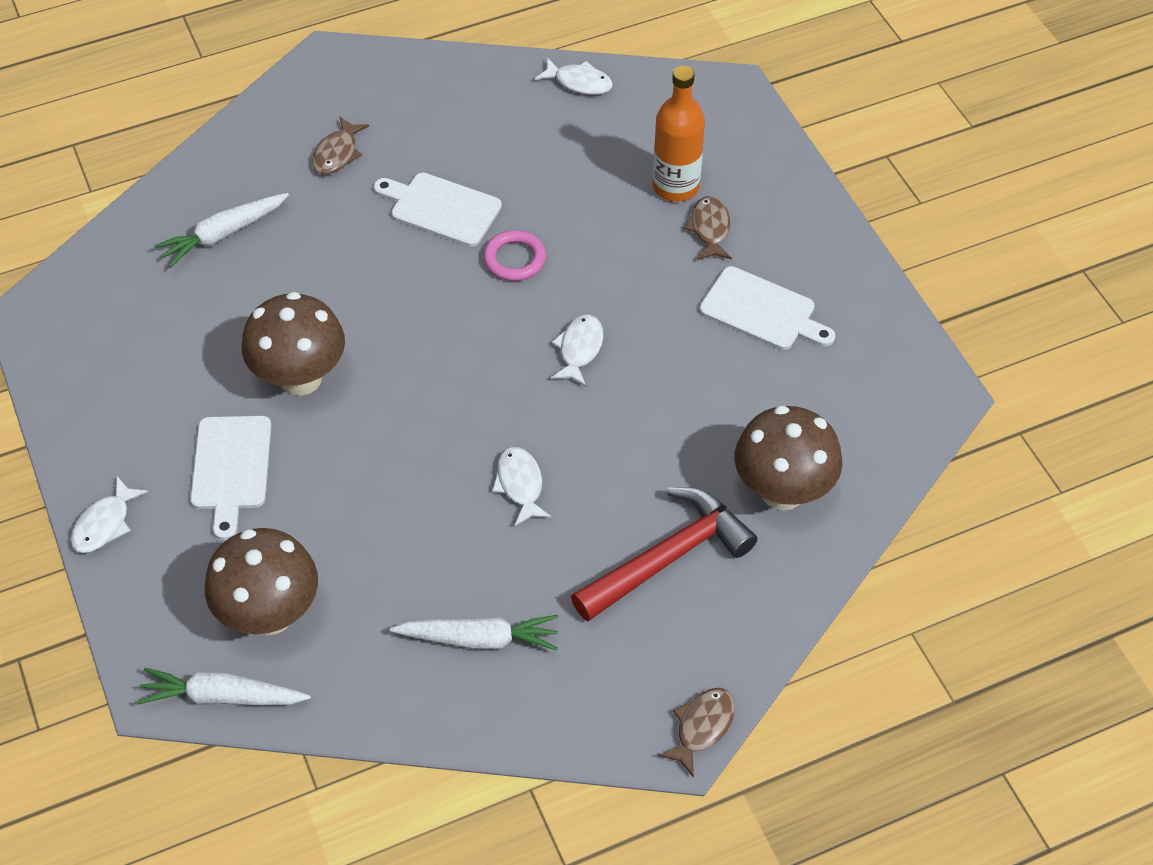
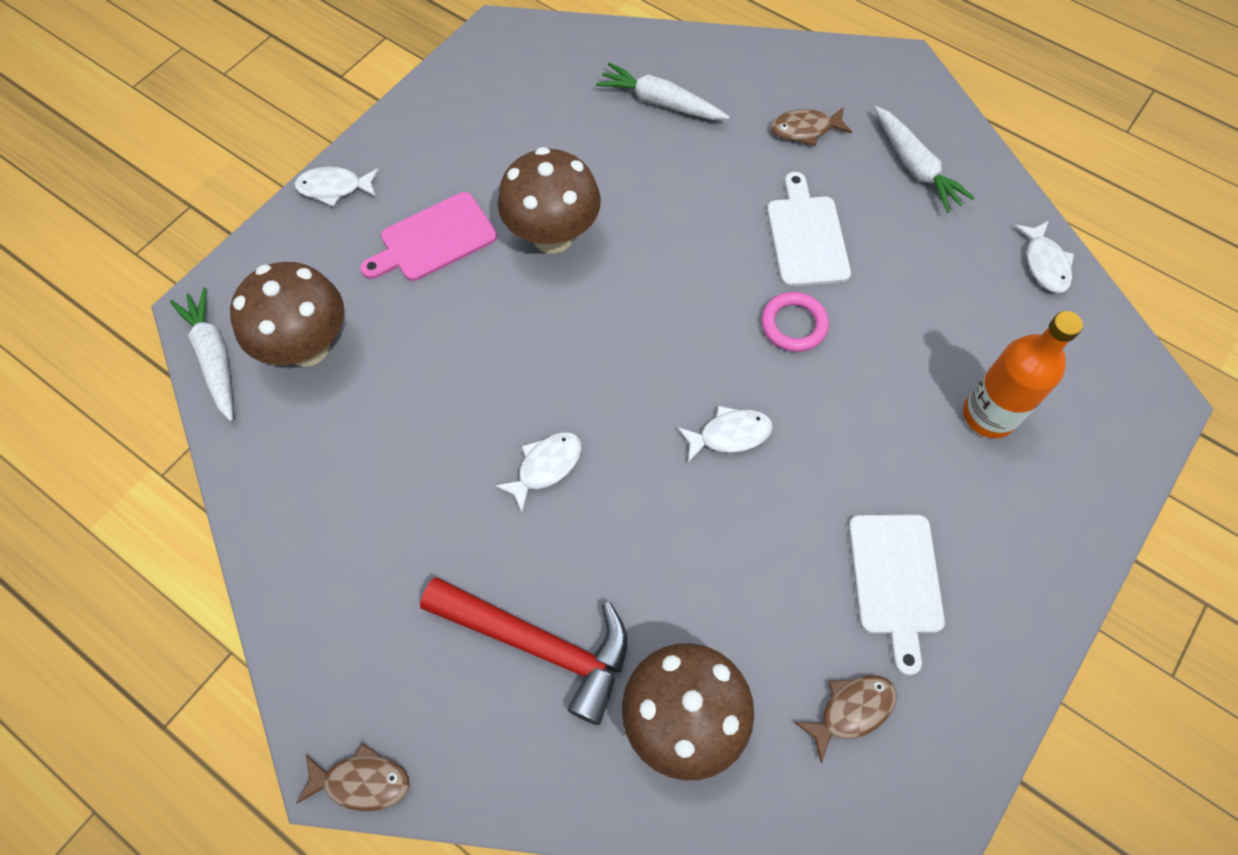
camera: 60 degrees right, 10 degrees up
white cutting board [190,416,272,540] -> pink cutting board [360,192,497,281]
white carrot [390,615,559,651] -> white carrot moved to [874,106,975,213]
brown fish [684,196,732,260] -> brown fish moved to [794,675,897,763]

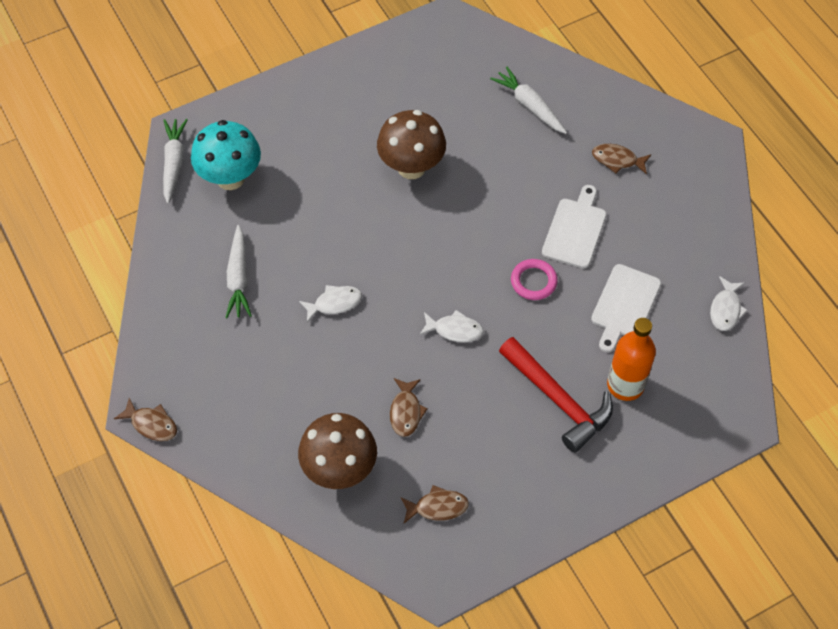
camera: 25 degrees right, 5 degrees down
brown mushroom [230,262,344,367] -> turquoise mushroom [191,120,261,190]
white fish [294,167,379,207] -> none
pink cutting board [360,192,497,281] -> none
red hammer [420,577,627,725] -> red hammer moved to [499,337,613,453]
white cutting board [849,515,945,676] -> white cutting board moved to [591,264,661,353]
white carrot [874,106,975,213] -> white carrot moved to [225,225,252,318]
none -> brown fish [390,378,428,437]

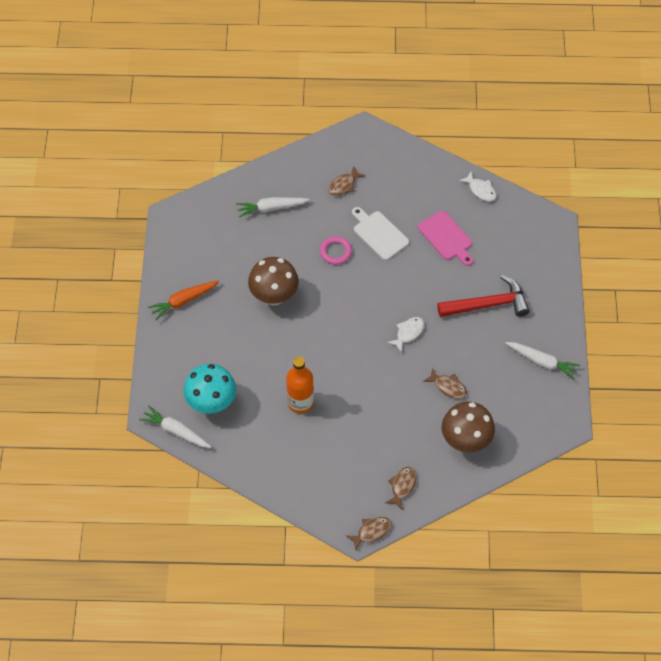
camera: 60 degrees left, 0 degrees up
white carrot [225,225,252,318] -> white carrot moved to [505,342,580,380]
white fish [299,285,362,322] -> none
brown fish [401,485,469,523] -> brown fish moved to [385,467,417,510]
pink ring [511,259,558,300] -> pink ring moved to [320,236,352,264]
white cutting board [591,264,661,353] -> pink cutting board [418,211,473,266]
orange bottle [607,318,656,401] -> orange bottle moved to [286,357,314,414]
none -> orange carrot [148,280,219,320]

